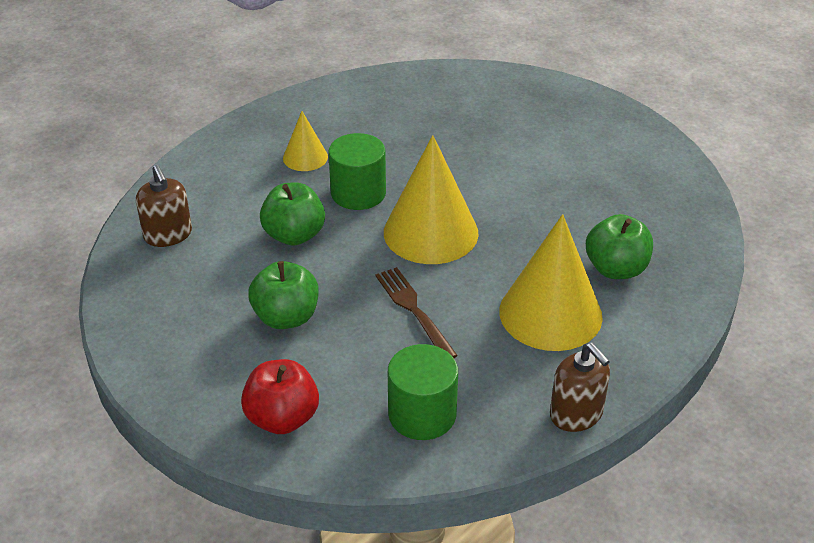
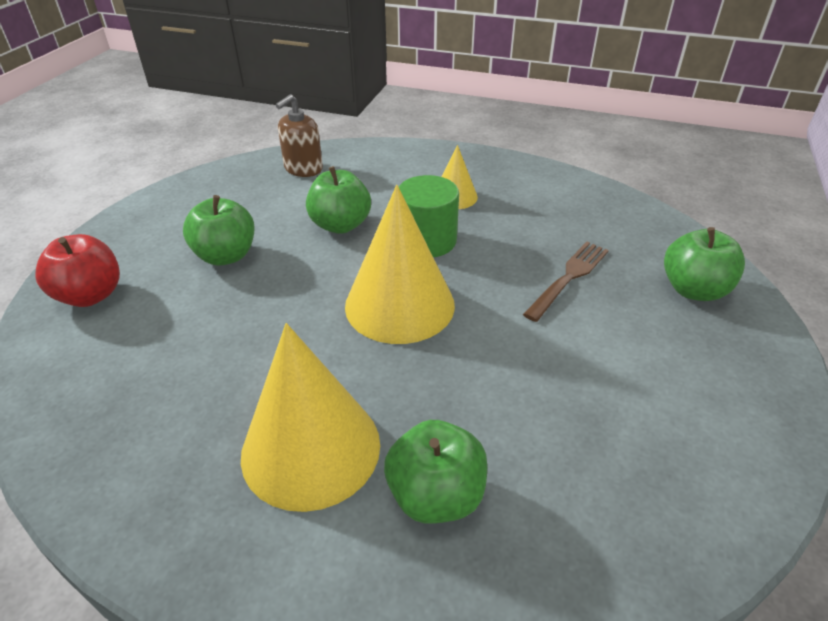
camera: 65 degrees right, 0 degrees up
brown fork [375,267,458,358] -> brown fork moved to [523,242,609,322]
green cylinder [388,344,458,440] -> none
brown soap dispenser [550,343,610,432] -> none
none -> green apple [664,227,745,301]

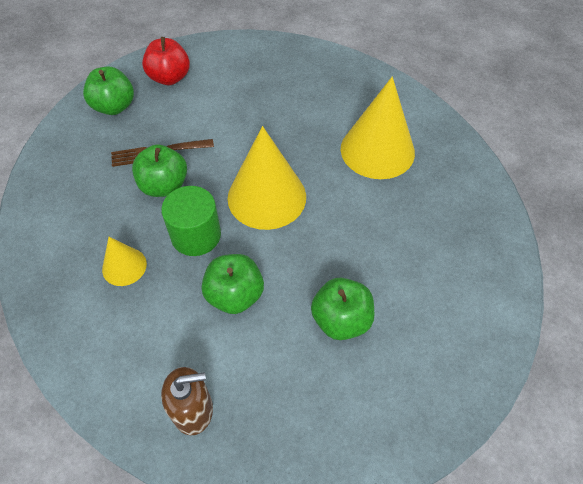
camera: 140 degrees left, 15 degrees up
red apple [35,234,120,307] -> red apple moved to [142,37,190,85]
green apple [384,420,487,524] -> green apple moved to [132,144,187,197]

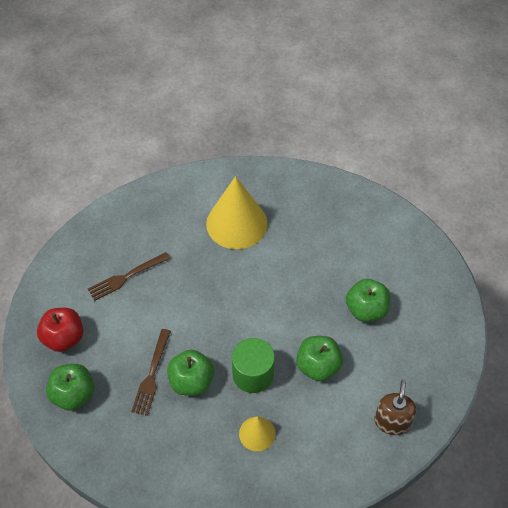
camera: 65 degrees left, 0 degrees up
yellow cone [227,126,306,230] -> none
none -> brown fork [88,252,170,301]

